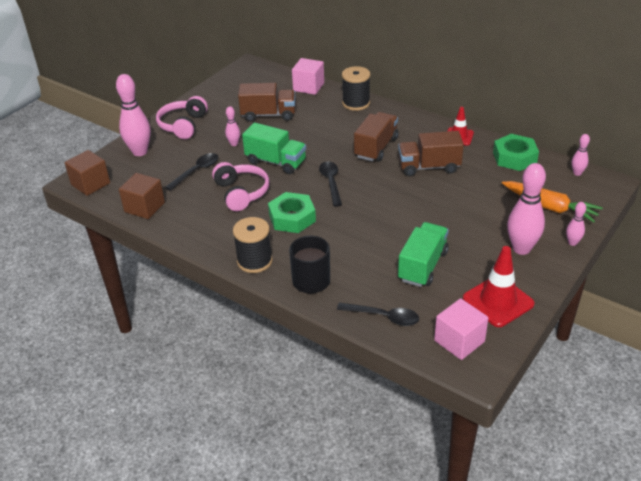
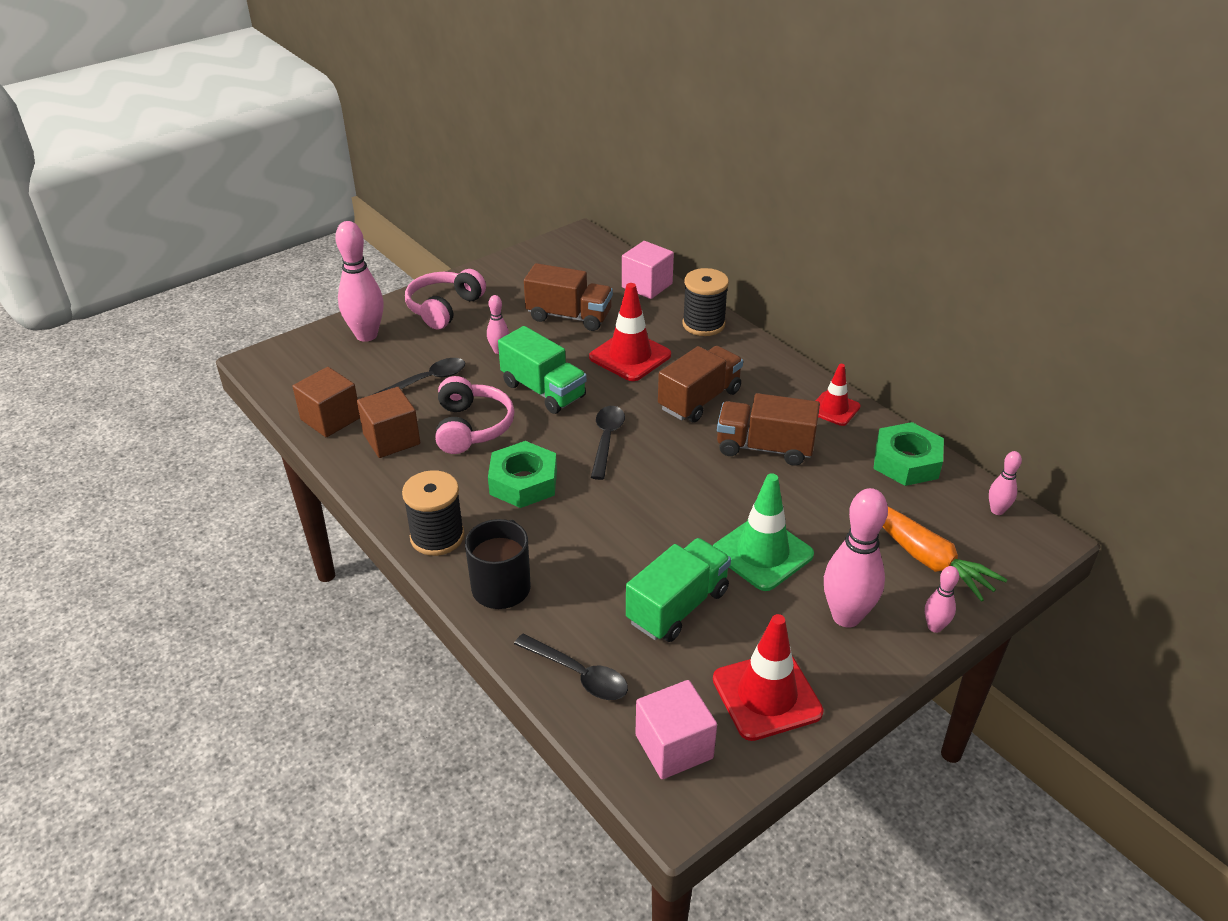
camera: 15 degrees right, 0 degrees up
brown cube [65,150,110,196] -> brown cube moved to [357,387,420,458]
none -> red traffic cone [589,283,671,381]
none -> green traffic cone [713,473,814,591]

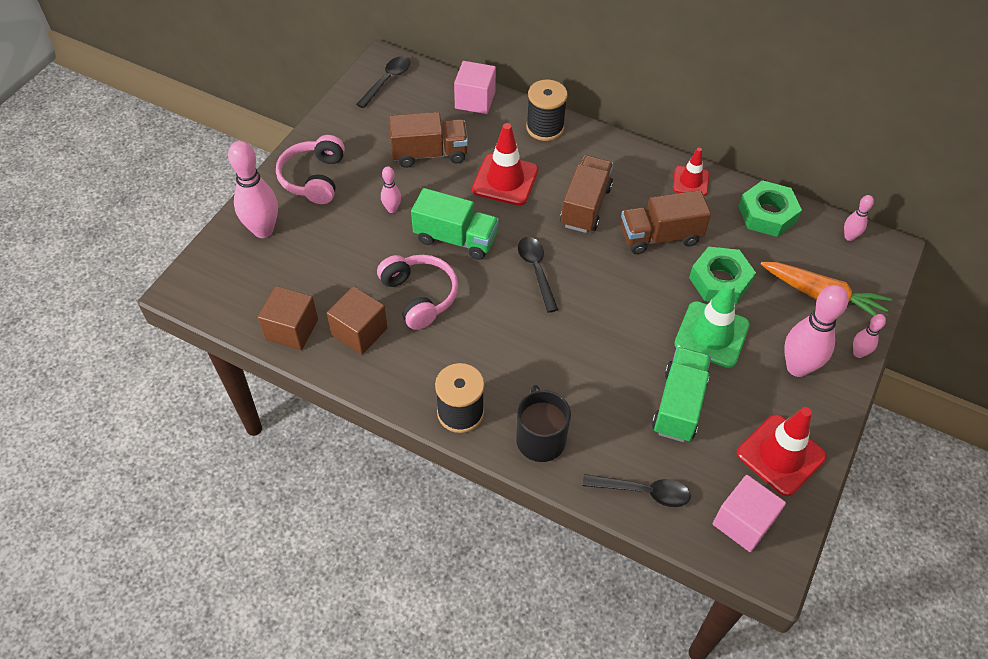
camera: 25 degrees left, 15 degrees up
black spoon [372,358,465,395] -> black spoon moved to [356,56,410,108]
green nut [488,441,557,508] -> green nut moved to [689,247,756,304]

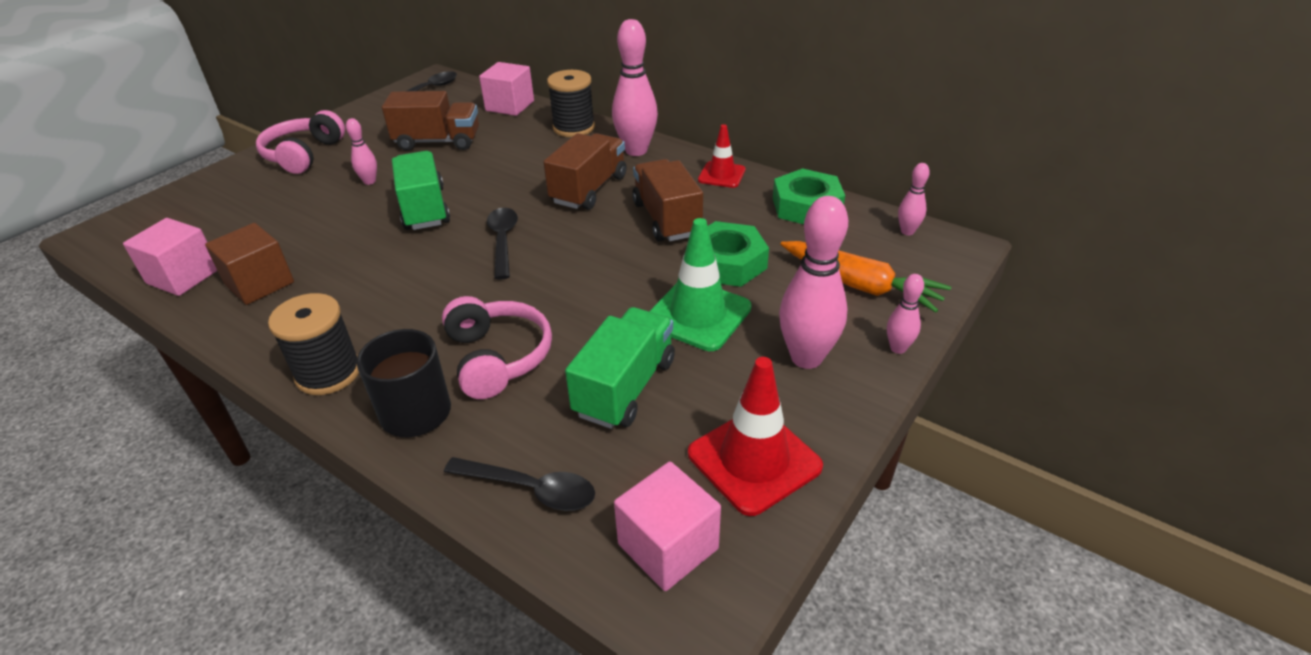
camera: 10 degrees right, 15 degrees down
pink bowling pin [228,141,278,238] -> pink bowling pin moved to [612,19,658,156]
brown cube [258,286,318,350] -> pink cube [123,218,217,296]
pink headphones [377,255,458,330] -> pink headphones moved to [442,296,552,399]
green truck [411,188,499,260] -> green truck turned 135 degrees counterclockwise [392,151,450,230]
red traffic cone [472,123,538,206] -> none
brown truck [621,190,711,254] -> brown truck turned 75 degrees clockwise [632,159,703,241]

